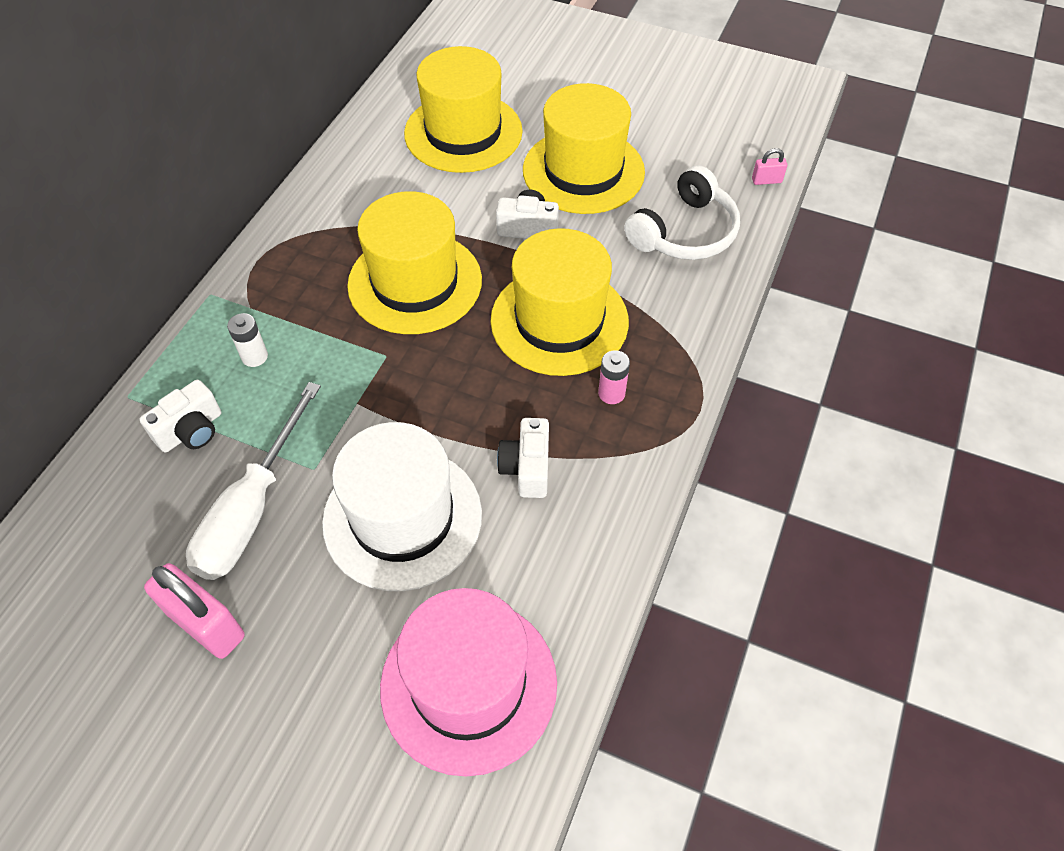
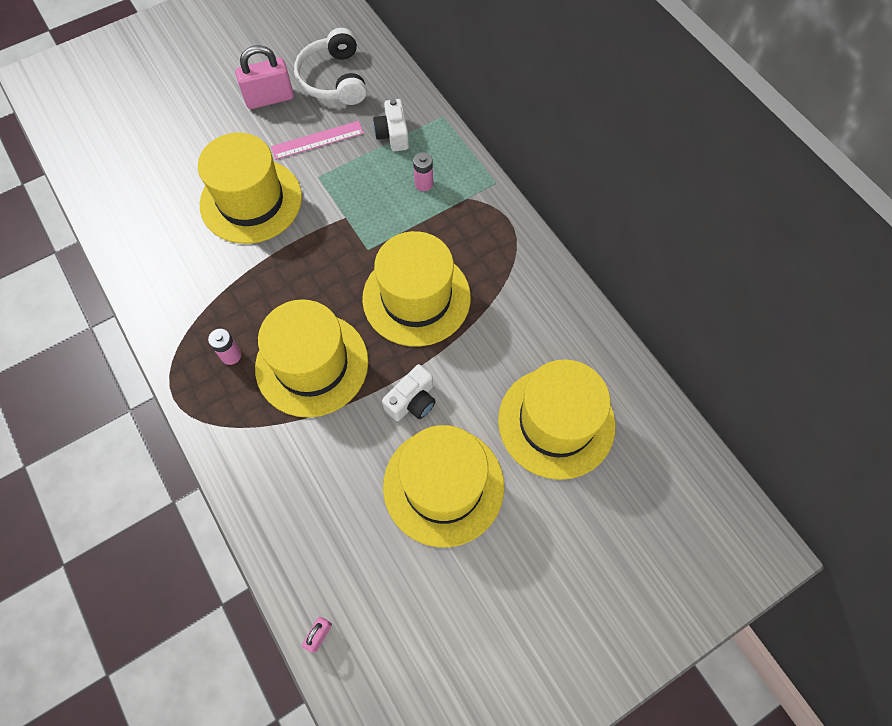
camera: 125 degrees right, 10 degrees up
white screwdriver [186,382,321,580] -> pink ruler [271,121,364,160]
white battery [227,313,268,367] -> pink battery [413,152,433,191]
white hat [322,422,482,591] -> yellow hat [198,133,302,244]
pink hat [380,588,557,777] -> none
white camera [497,418,549,498] -> none
white headphones [624,165,740,260] -> white headphones moved to [294,28,367,105]

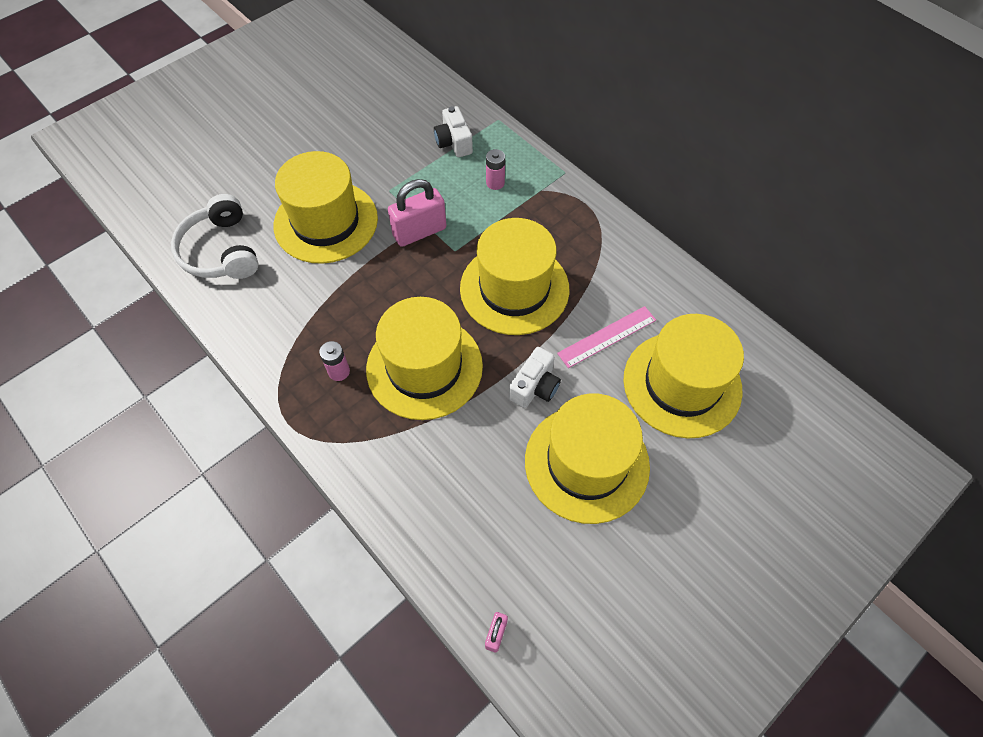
camera: 10 degrees left, 5 degrees down
pink padlock [235,45,294,109] -> pink padlock moved to [388,179,447,247]
pink ruler [271,121,364,160] -> pink ruler moved to [557,306,656,368]
white headphones [294,28,367,105] -> white headphones moved to [171,194,259,279]

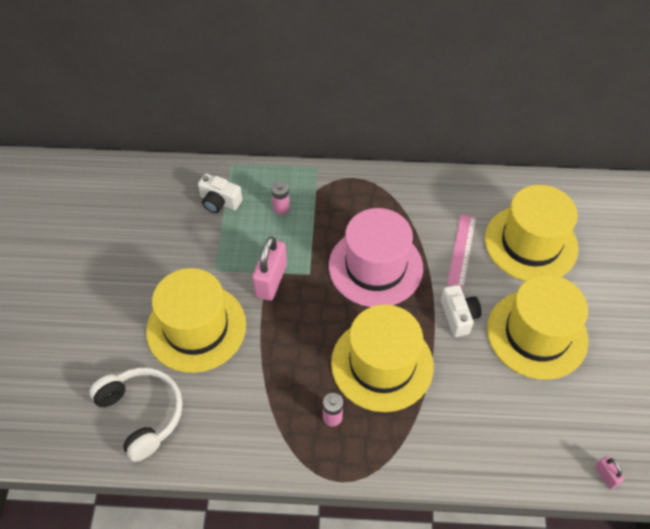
camera: 45 degrees left, 5 degrees down
white headphones [171,194,259,279] -> white headphones turned 150 degrees counterclockwise [89,368,182,462]
yellow hat [460,218,569,335] -> pink hat [329,208,423,307]

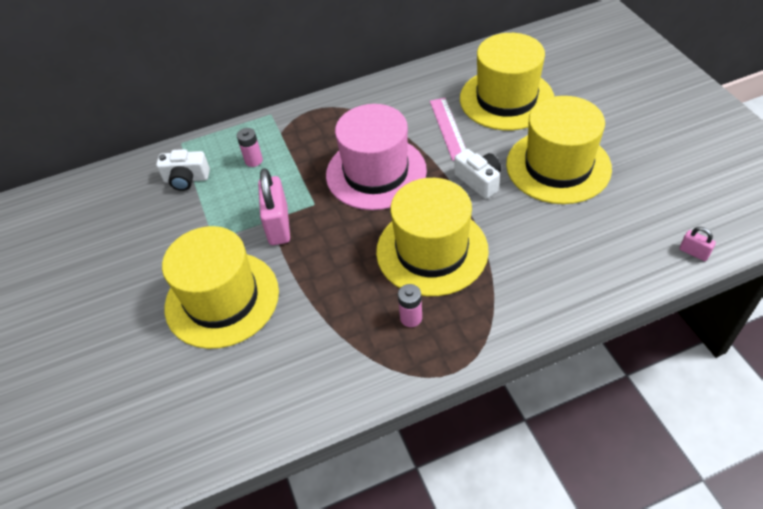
camera: 20 degrees left, 5 degrees down
white headphones [89,368,182,462] -> none

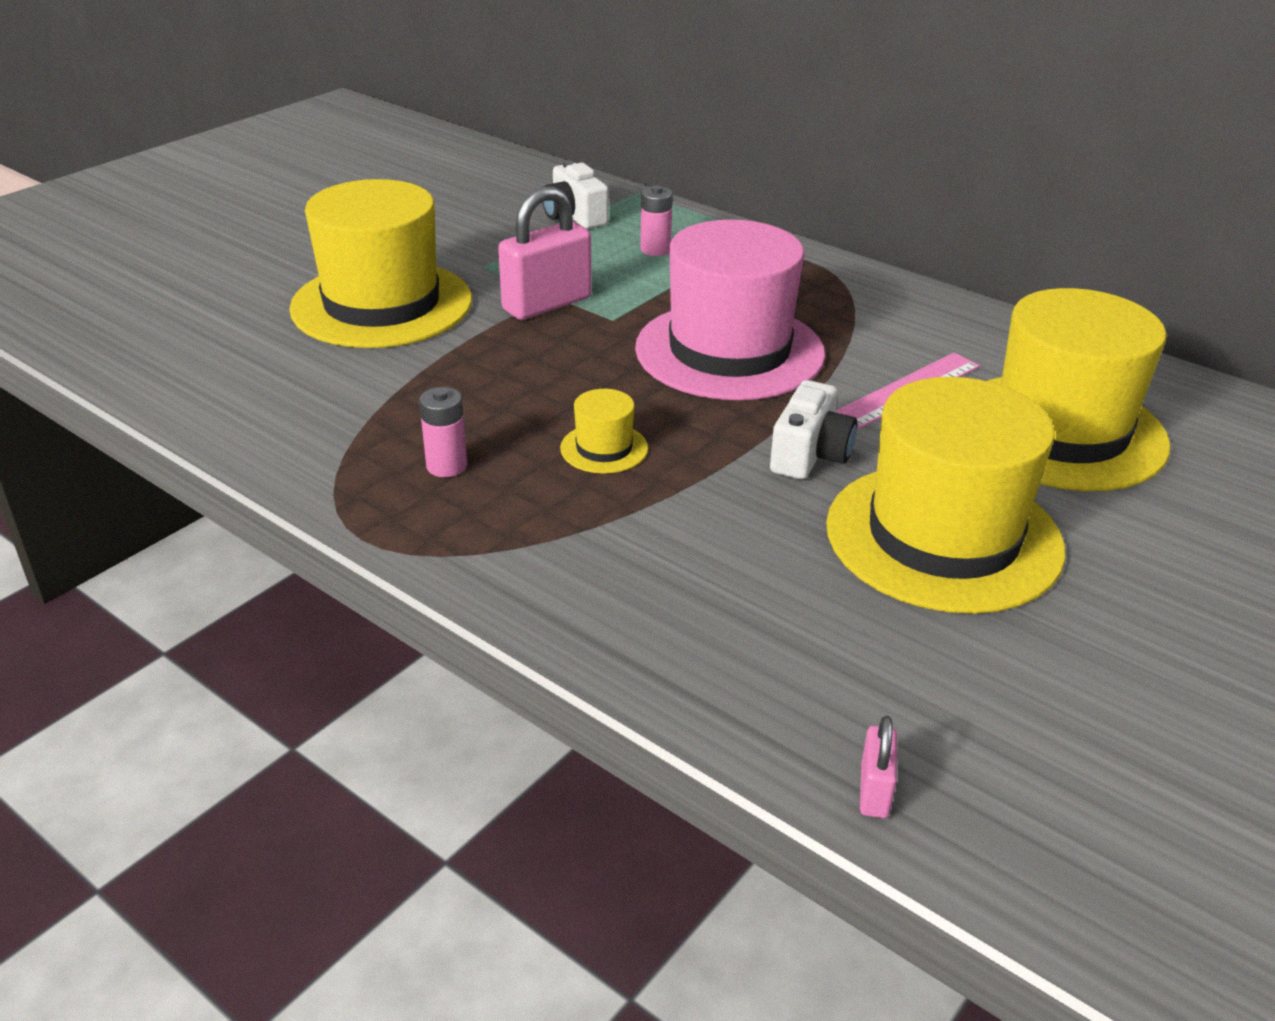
camera: 55 degrees right, 15 degrees down
yellow hat [376,178,489,296] -> yellow hat [560,389,648,474], size x0.41

